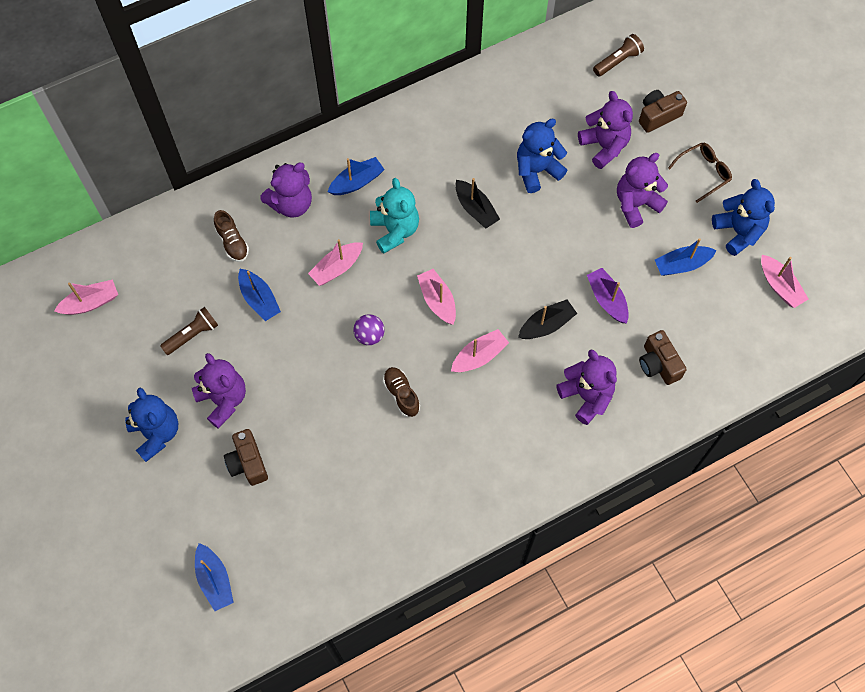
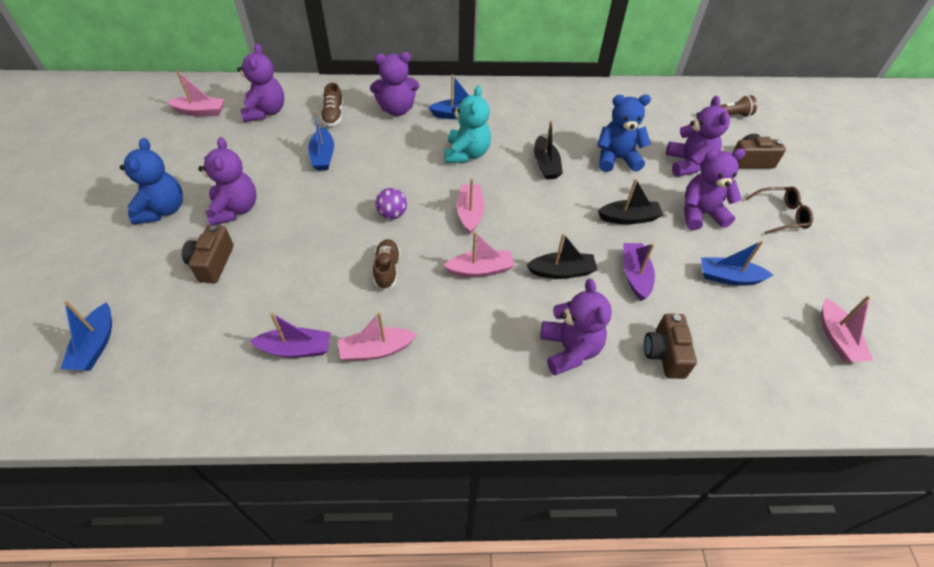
camera: 25 degrees right, 15 degrees down
brown flashlight [160,307,218,355] -> none
pink boat [308,239,363,286] -> pink boat moved to [338,312,417,361]
blue teddy bear [712,179,775,256] -> none
none -> purple teddy bear [237,44,284,122]
none -> purple boat [250,312,331,358]
none -> black boat [598,179,663,224]

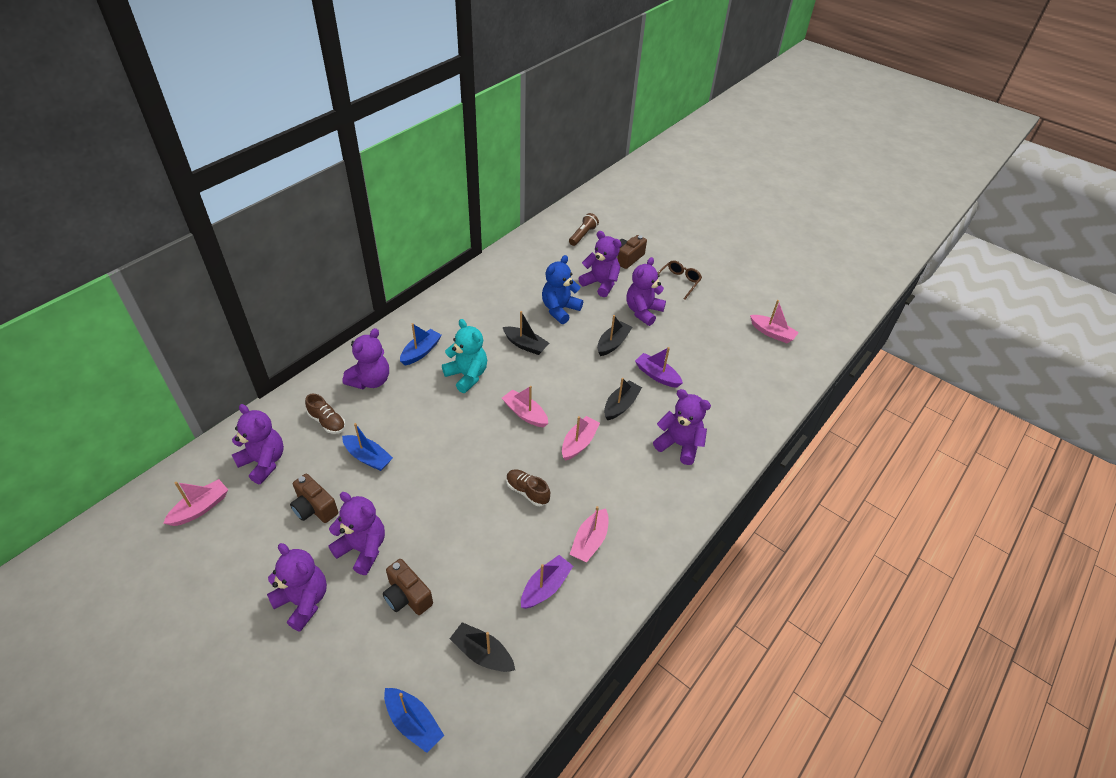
camera: 50 degrees left, 5 degrees down
blue teddy bear [120,138,183,225] -> purple teddy bear [267,543,327,632]
purple ball [375,188,407,219] -> none
brown camera [644,314,697,379] -> brown camera moved to [290,474,338,523]
blue boat [701,240,773,286] -> none
none -> black boat [450,622,515,672]

